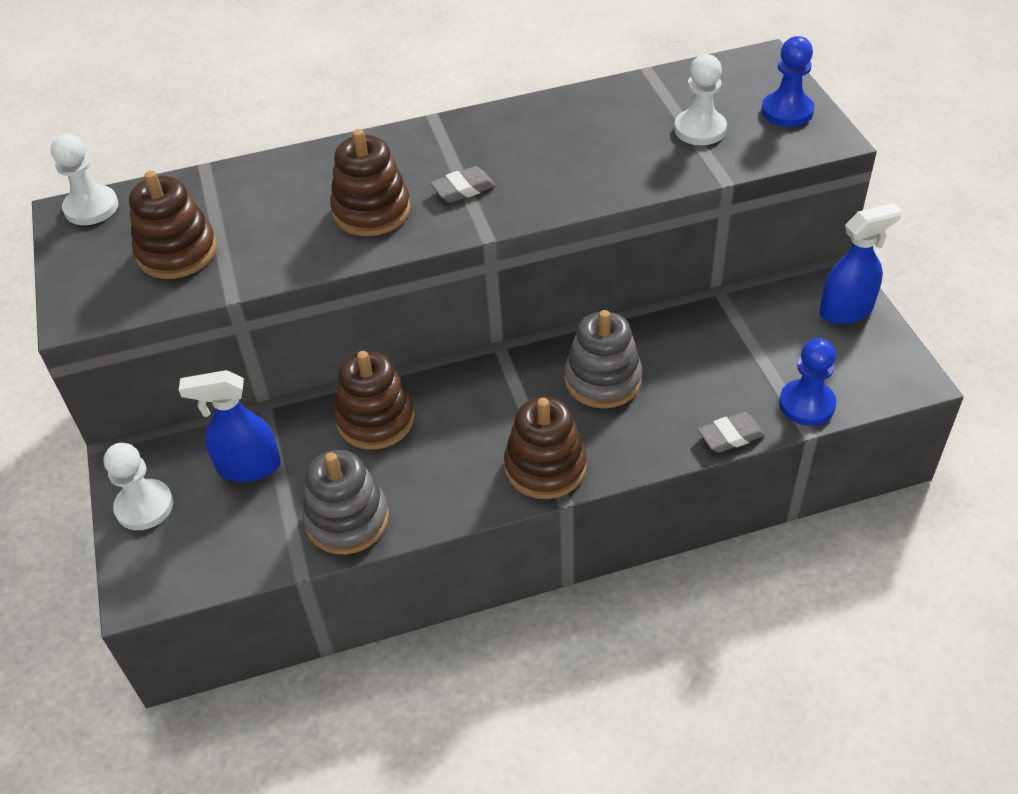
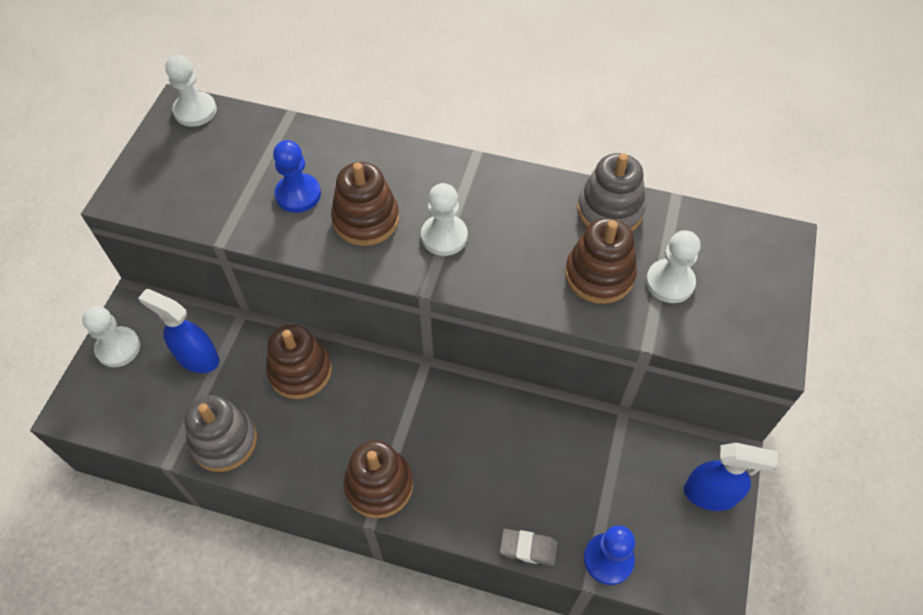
camera: 30 degrees right, 10 degrees up
brown stacking toy [129,171,217,279] -> brown stacking toy moved to [565,218,637,304]
grey eraser [430,166,496,203] -> white pawn [421,183,468,256]
grey stacking toy [564,310,642,408] -> grey stacking toy moved to [577,153,646,231]
blue pawn [761,36,814,127] -> blue pawn moved to [273,140,321,213]

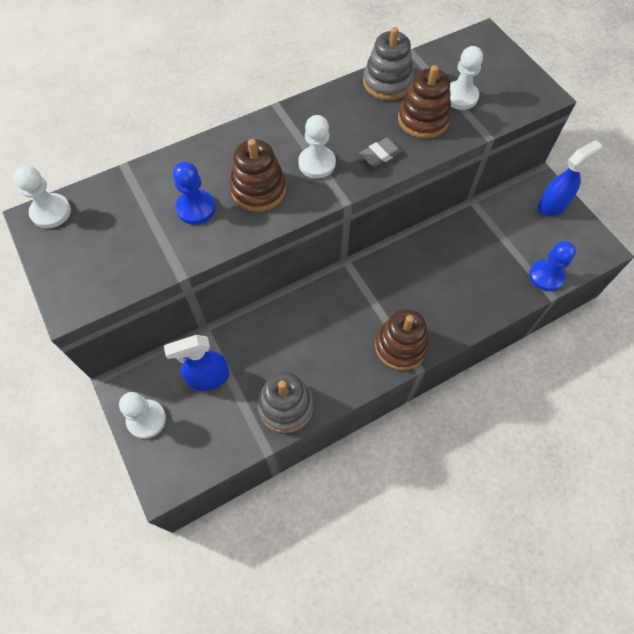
camera: 45 degrees left, 5 degrees up
brown stacking toy [266,324,332,399] -> none
grey eraser [500,529,557,566] -> grey eraser moved to [360,138,402,167]

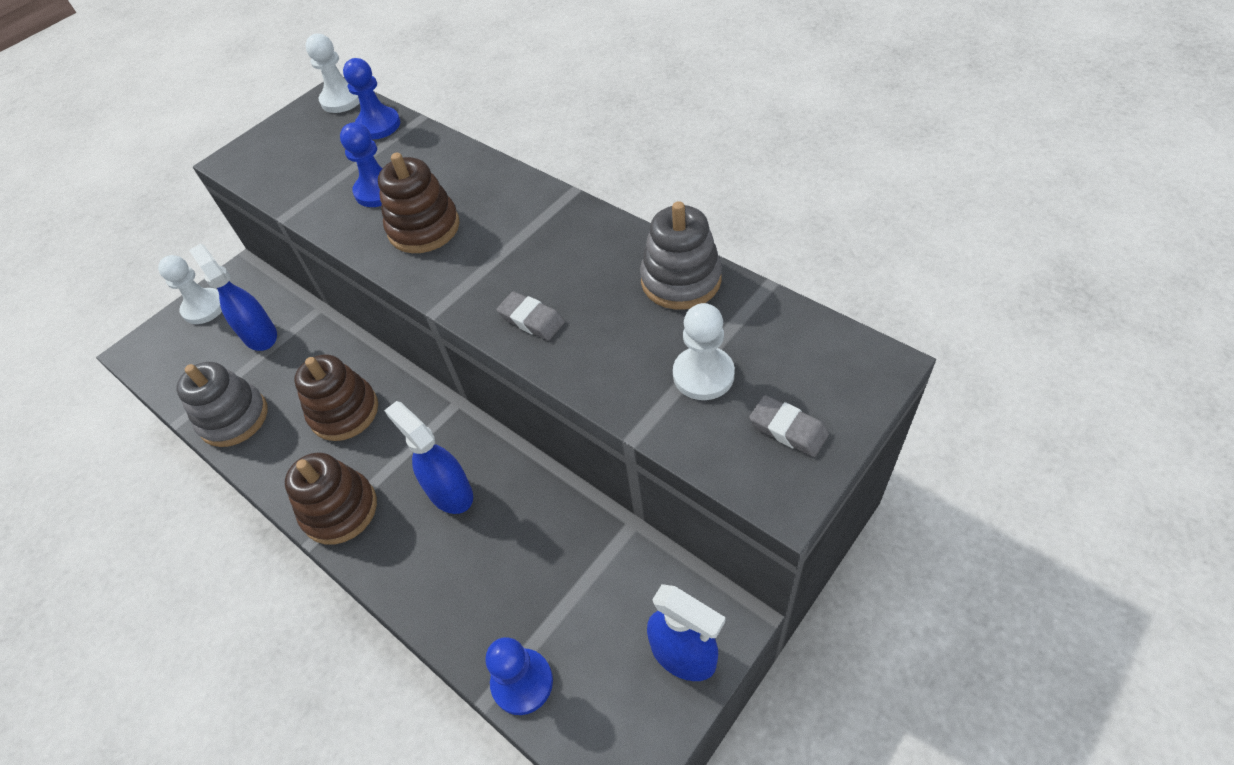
camera: 75 degrees right, 10 degrees down
white pawn [298,115,336,178] -> none
brown stacking toy [398,65,451,139] -> brown stacking toy moved to [294,354,378,441]
none -> blue pawn [343,58,400,140]
none -> blue spray bottle [384,401,473,514]
none -> grey eraser [749,395,829,457]

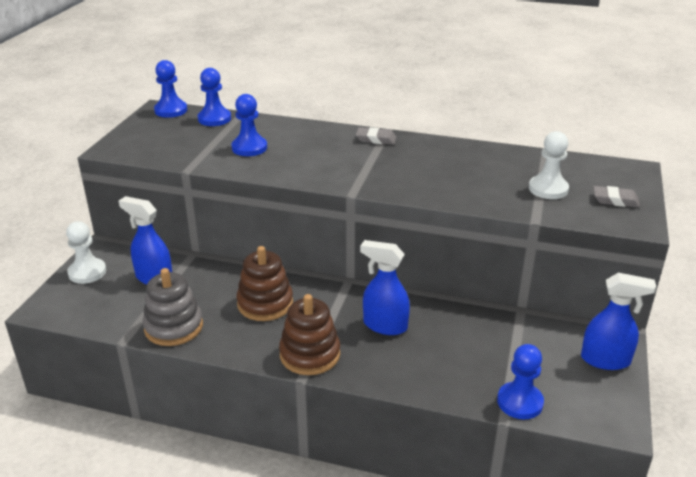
camera: 30 degrees left, 20 degrees down
white pawn [306,34,360,113] -> blue pawn [154,60,187,118]
brown stacking toy [378,153,460,253] -> none
grey eraser [496,291,565,340] -> grey eraser moved to [355,127,396,145]
grey stacking toy [640,201,722,310] -> none

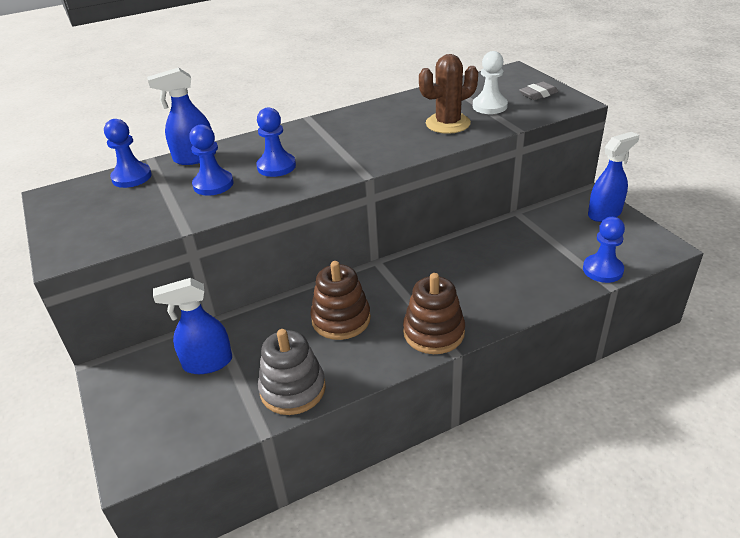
camera: 40 degrees left, 5 degrees up
white pawn [66,221,106,284] -> none
blue pawn [154,60,187,118] -> blue pawn moved to [256,107,296,177]
grey eraser [355,127,396,145] -> none
blue spray bottle [360,240,410,335] -> blue spray bottle moved to [147,68,216,165]
none -> brown cactus [419,54,478,134]

